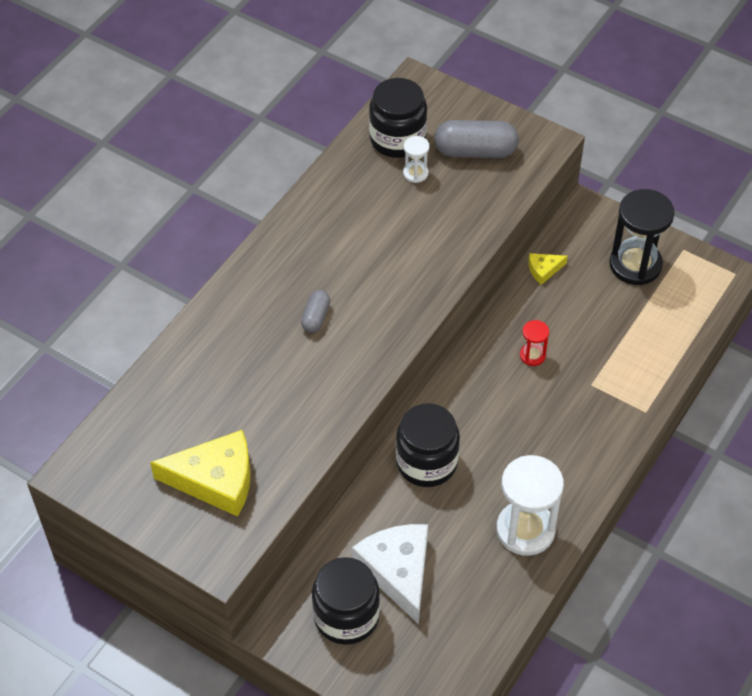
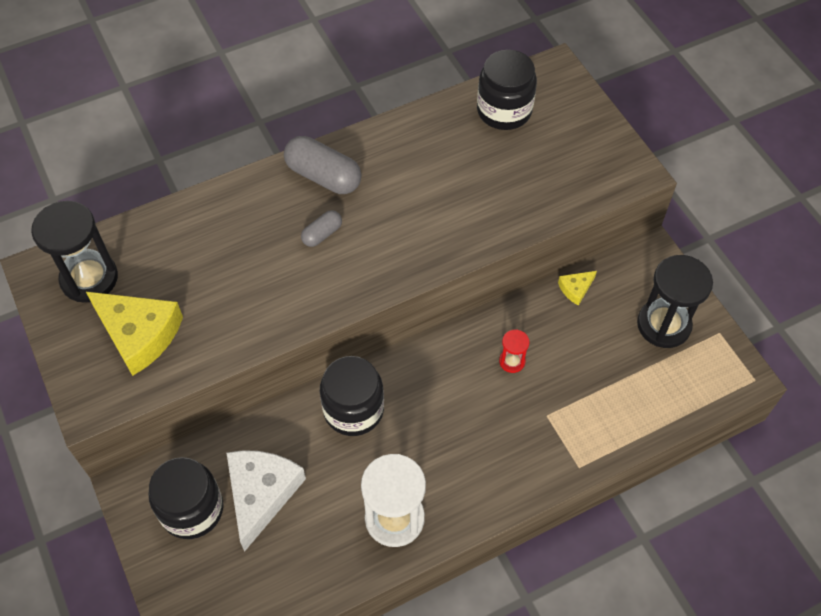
camera: 30 degrees right, 5 degrees up
white hourglass [403,136,430,183] -> none
grey capsule [434,120,519,158] -> grey capsule moved to [284,136,362,194]
yellow cheese [528,253,568,285] -> yellow cheese turned 45 degrees counterclockwise [558,271,597,306]
none -> black hourglass [31,201,118,303]

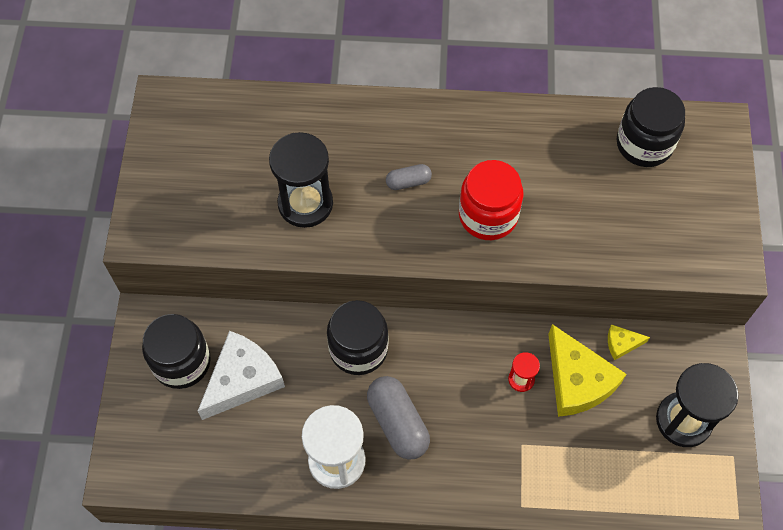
camera: 30 degrees right, 5 degrees up
black hourglass [31,201,118,303] -> black hourglass moved to [269,132,333,228]
yellow cheese [86,292,183,376] -> yellow cheese moved to [548,324,627,417]
grey capsule [284,136,362,194] -> grey capsule moved to [367,376,430,460]
none -> red jar [459,160,523,240]

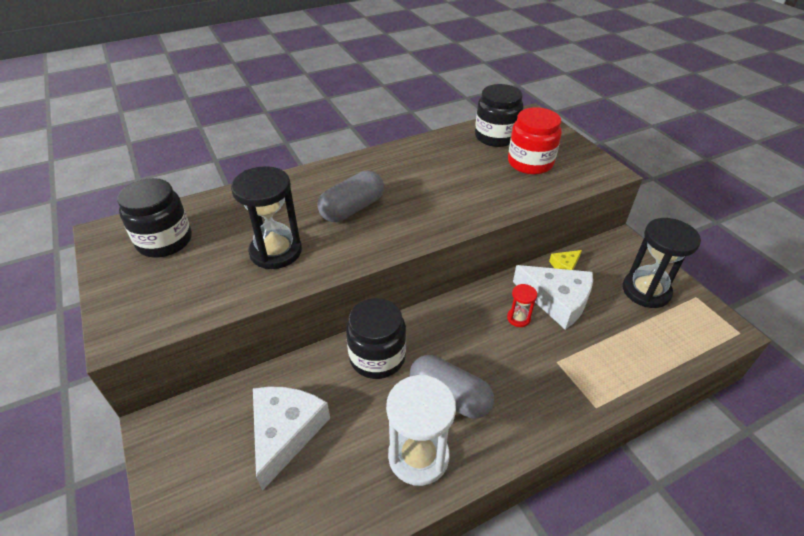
camera: 30 degrees left, 20 degrees down
black jar [142,314,211,389] -> black jar moved to [117,178,192,257]
grey capsule [386,164,432,190] -> grey capsule [318,171,384,222], size x1.86
red jar [459,160,523,240] -> red jar moved to [508,107,562,174]
yellow cheese [548,324,627,417] -> white cheese [513,265,593,330]

